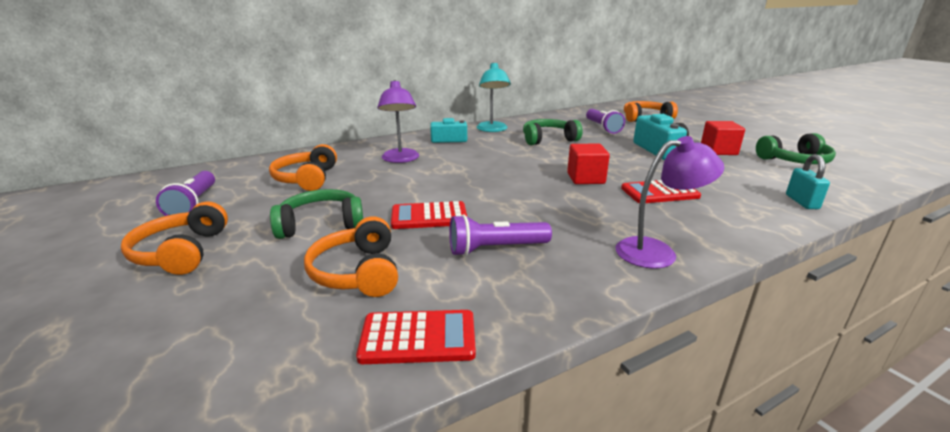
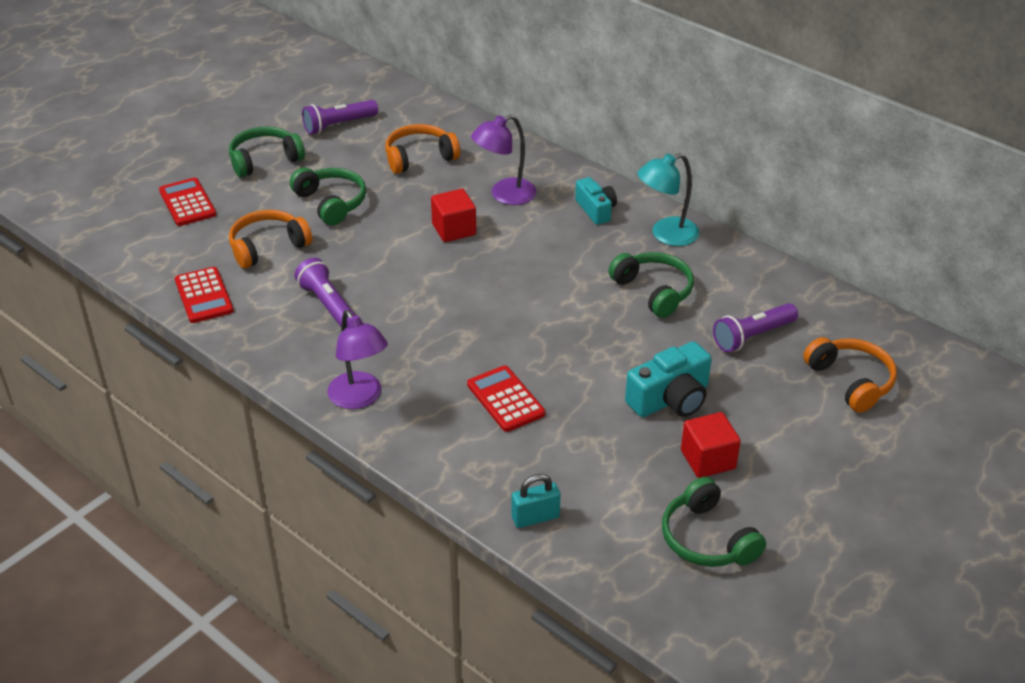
camera: 70 degrees right, 15 degrees up
orange headphones [121,201,228,275] -> green headphones [229,126,305,177]
red calculator [391,201,467,229] -> red calculator moved to [159,178,216,226]
red cube [567,143,610,184] -> red cube moved to [431,189,476,242]

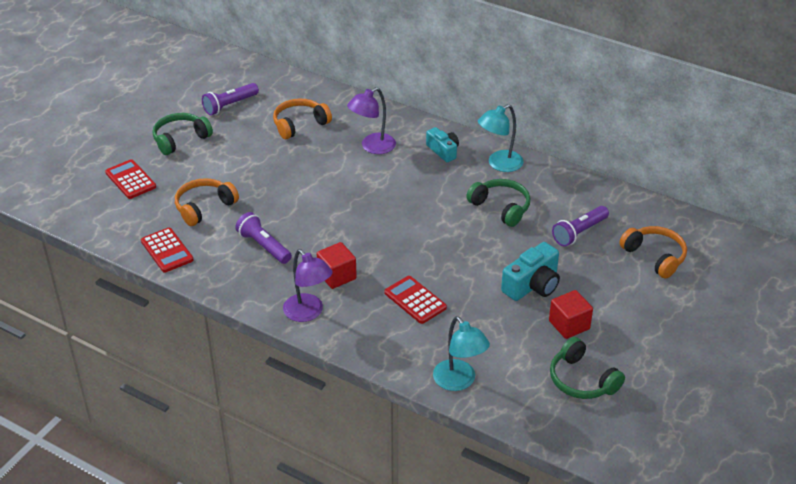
camera: 10 degrees left, 0 degrees up
green headphones [290,168,366,225] -> none
red cube [431,189,476,242] -> red cube moved to [317,242,357,289]
turquoise padlock [512,474,561,528] -> turquoise lamp [433,316,490,391]

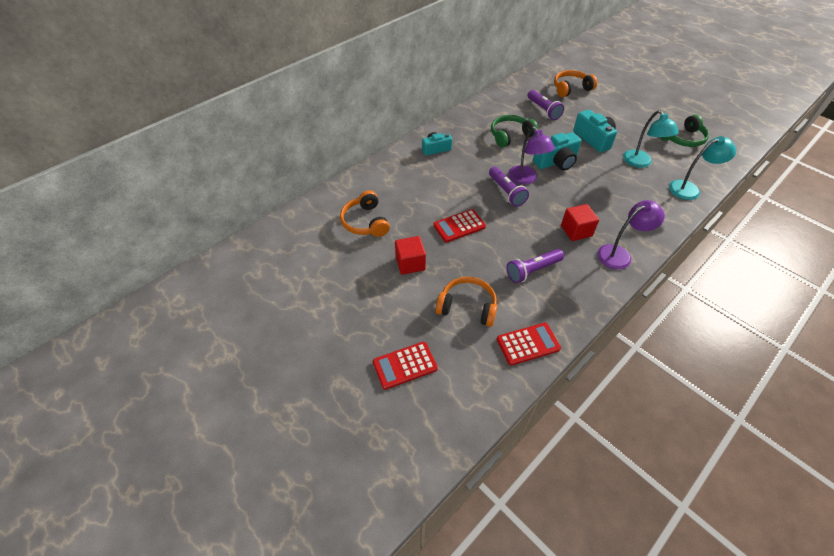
camera: 75 degrees left, 10 degrees up
green headphones [152,113,213,155] -> none
orange headphones [175,178,239,226] -> orange headphones turned 135 degrees clockwise [436,277,497,327]
purple flashlight [202,83,259,116] -> purple flashlight moved to [489,167,529,207]
purple lamp [347,87,396,154] -> purple lamp moved to [508,126,555,185]
red calculator [384,276,447,324] -> red calculator moved to [433,209,486,242]
turquoise lamp [478,104,523,172] -> turquoise lamp moved to [623,110,679,168]
red cube [549,290,593,339] -> red cube moved to [395,236,426,275]
none -> turquoise camera [533,132,581,171]

